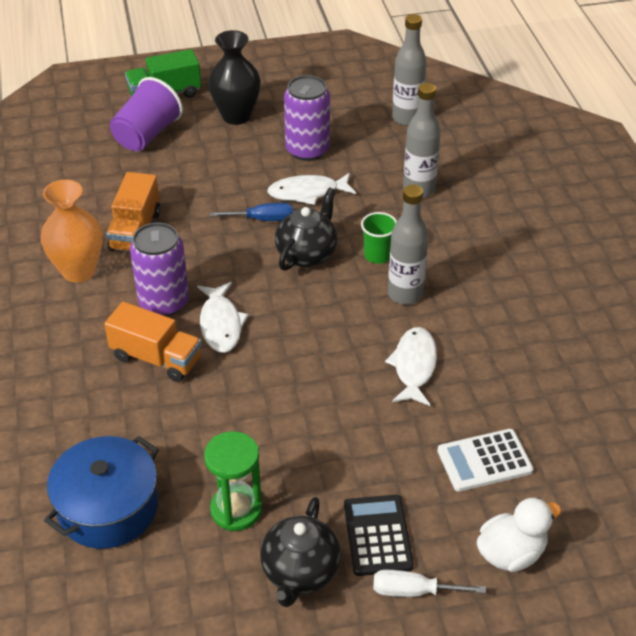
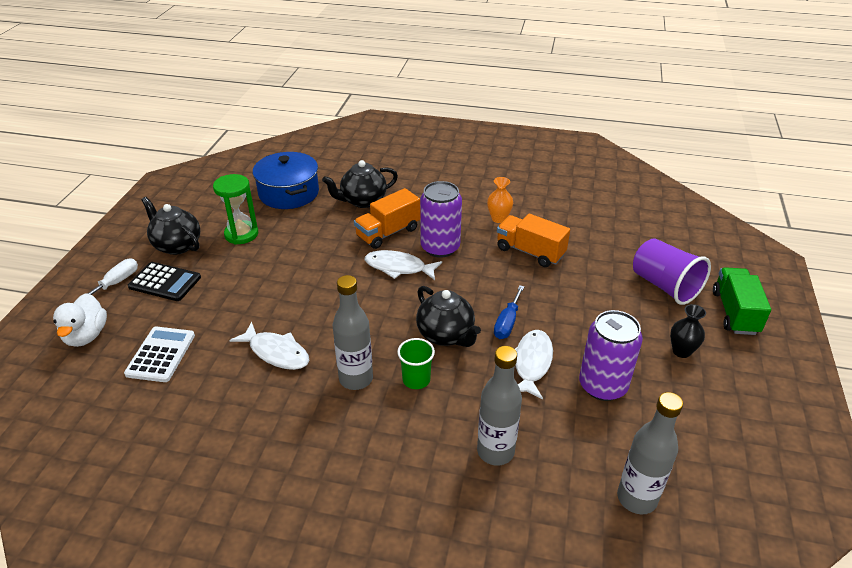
camera: 115 degrees right, 5 degrees down
orange vase [41,179,103,282] -> orange vase [487,177,513,223], size x0.57
black vase [208,30,261,125] -> black vase [670,304,706,358], size x0.57
none -> black teapot [322,160,398,208]

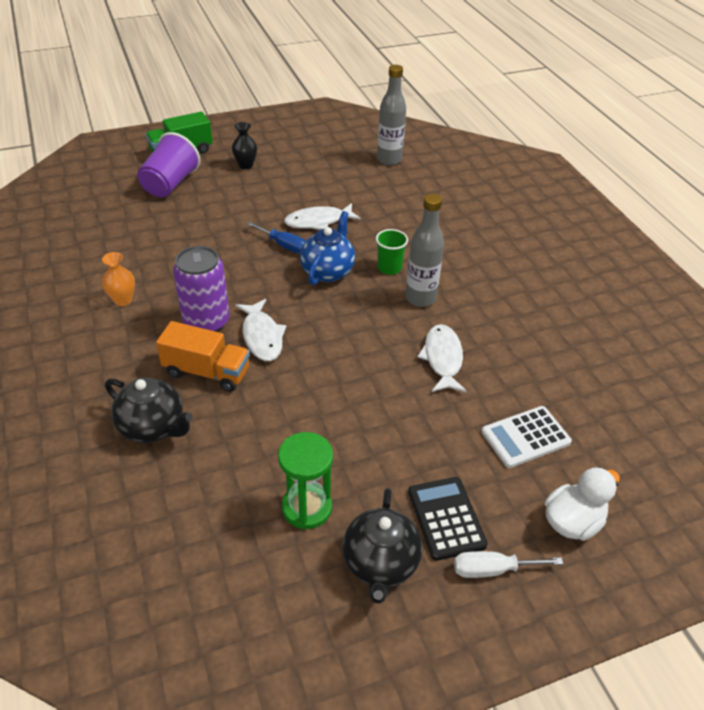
camera: 125 degrees left, 5 degrees up
blue pot [253,152,319,209] -> none
black teapot [416,286,481,347] -> blue teapot [300,211,355,285]
grey bottle [477,346,522,466] -> none
blue screwdriver [494,285,524,339] -> blue screwdriver turned 45 degrees clockwise [246,222,306,254]
orange truck [497,214,570,267] -> none
purple can [579,310,643,401] -> none

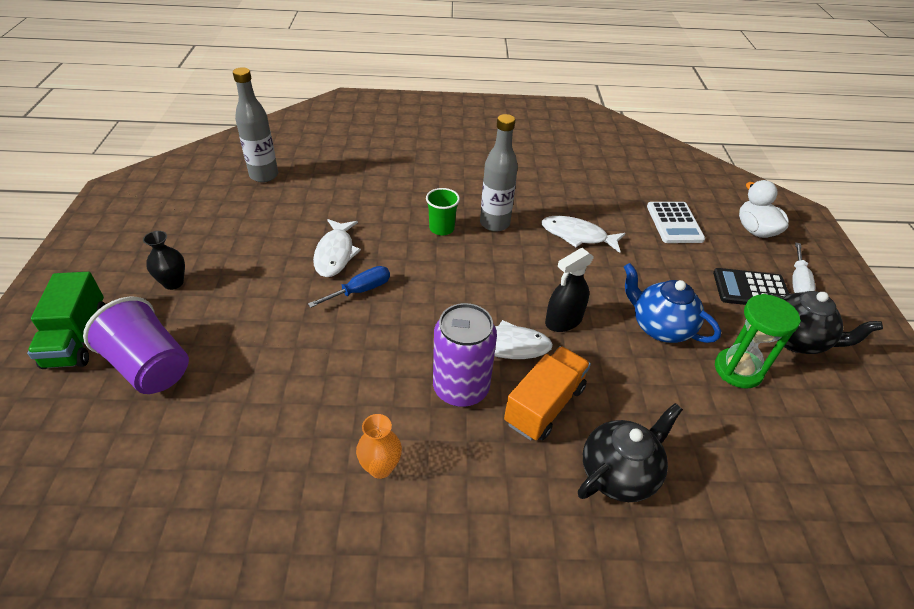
camera: 70 degrees left, 0 degrees up
blue teapot [300,211,355,285] -> blue teapot moved to [624,263,721,343]
none -> black spray bottle [545,248,594,332]

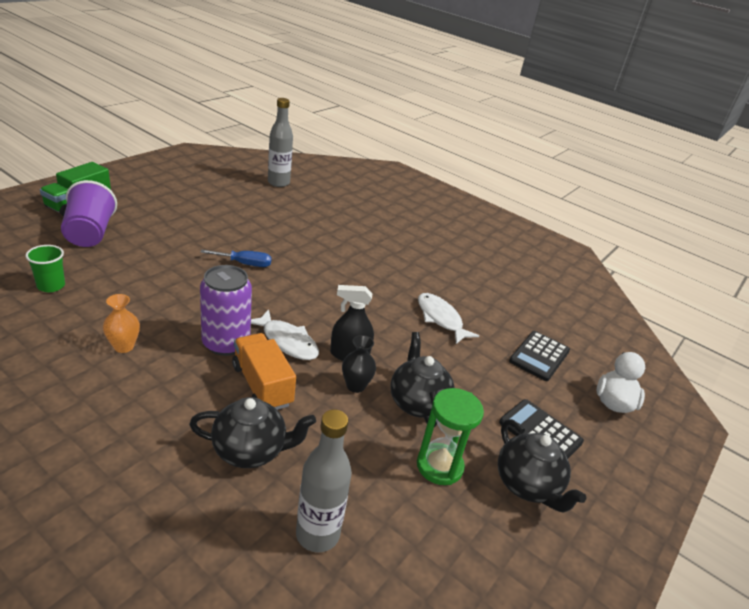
camera: 35 degrees right, 10 degrees down
black vase [143,231,185,290] -> black vase moved to [342,335,376,393]
white fish [313,219,361,277] -> none
green cup [426,188,460,235] -> green cup moved to [25,245,65,292]
grey bottle [480,114,518,232] -> grey bottle moved to [296,410,352,552]
orange truck [504,346,591,440] -> orange truck turned 105 degrees counterclockwise [232,333,296,410]
blue teapot [624,263,721,343] -> black teapot [390,332,455,427]
white calculator [647,202,705,243] -> black calculator [509,331,570,381]
white screwdriver [792,242,815,293] -> none

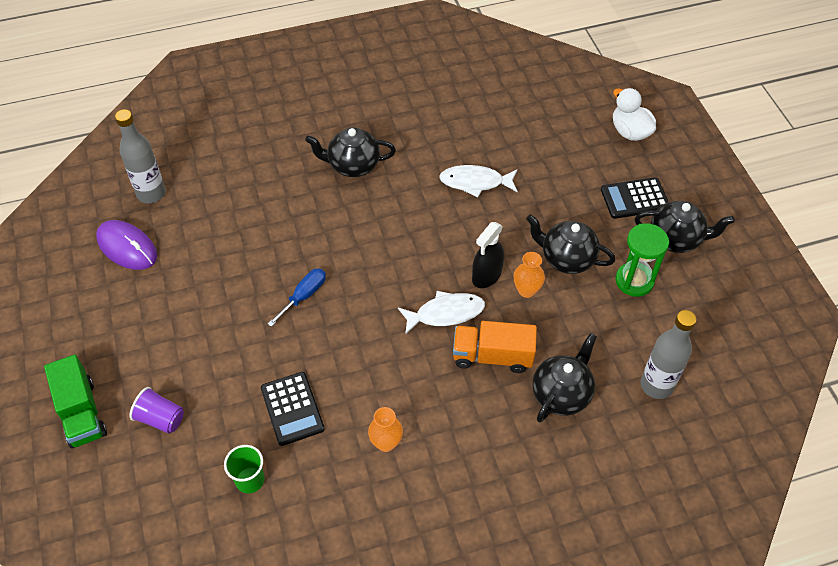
camera: 50 degrees left, 20 degrees up
purple cup [61,180,117,247] -> purple cup [130,387,184,434], size x0.61
purple can [200,265,252,356] -> none
black vase [342,335,376,393] -> orange vase [514,252,545,298]
black calculator [509,331,570,381] -> black calculator moved to [261,372,325,446]
none -> purple mouse [96,220,157,270]
none -> black teapot [305,127,396,177]

